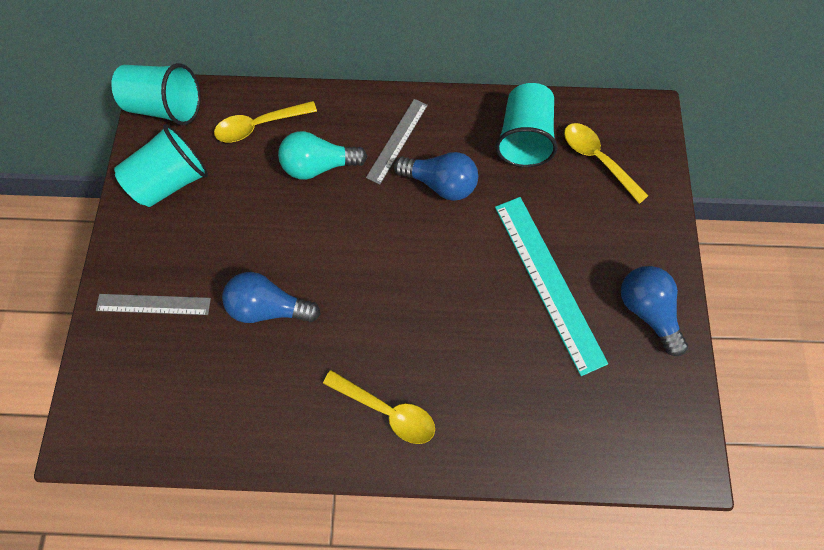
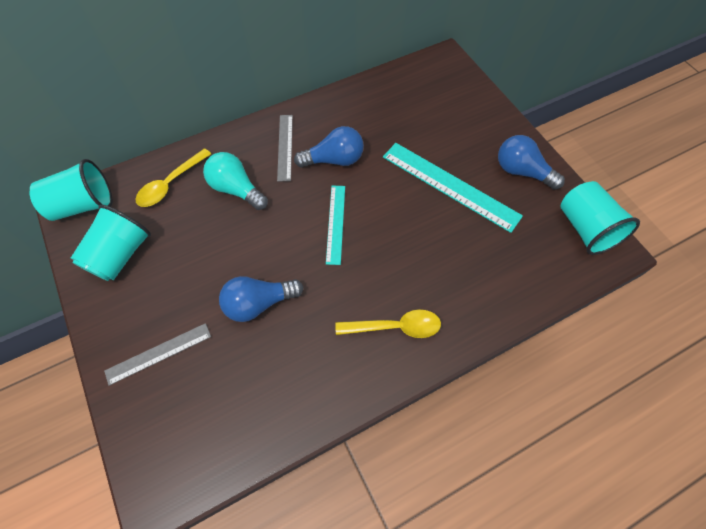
camera: 30 degrees left, 10 degrees down
turquoise light bulb [278,131,368,180] -> turquoise light bulb turned 75 degrees clockwise [203,152,268,210]
turquoise cup [495,83,557,167] -> turquoise cup moved to [560,181,640,255]
yellow spoon [564,123,648,204] -> none
none -> turquoise ruler [326,186,345,265]

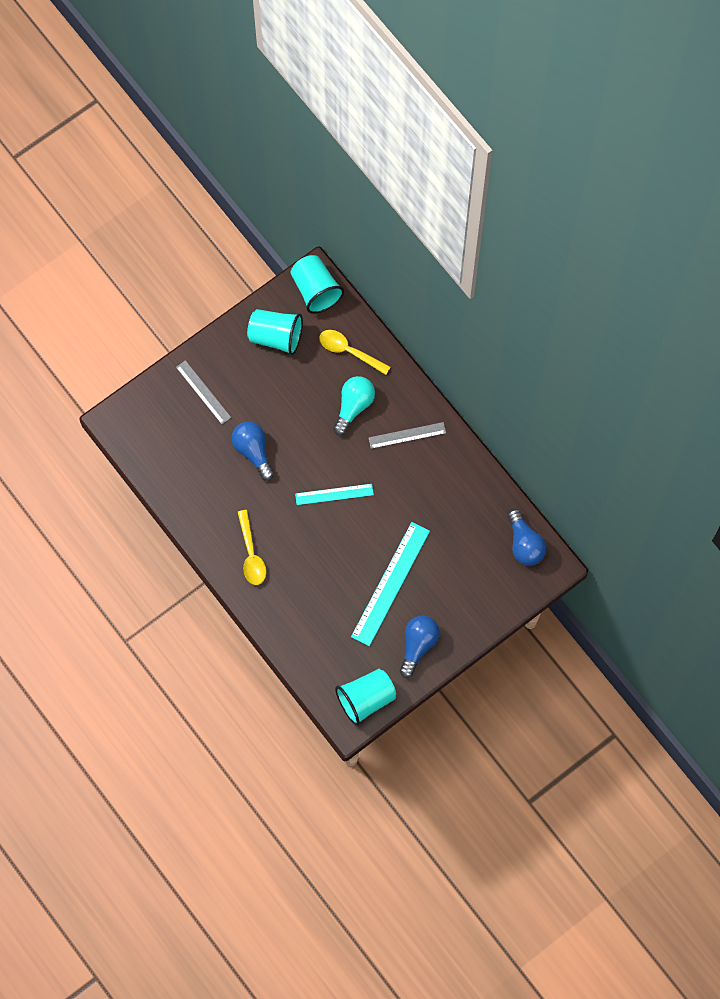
camera: 80 degrees right, 10 degrees up
blue light bulb [294,126,364,168] -> blue light bulb moved to [507,509,547,566]

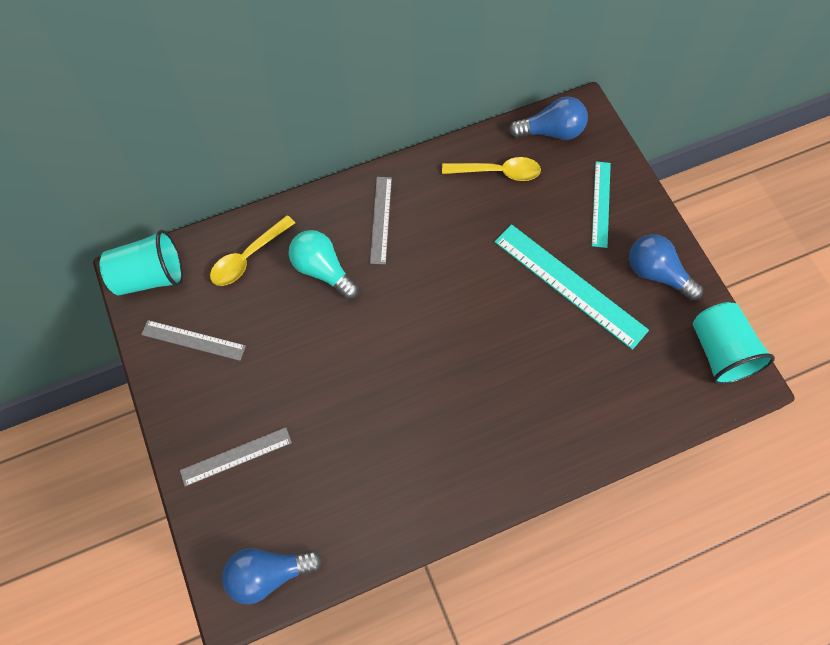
camera: 75 degrees left, 5 degrees down
blue light bulb [231,422,274,481] -> blue light bulb moved to [222,548,323,604]
yellow spoon [237,510,266,585] -> yellow spoon moved to [442,157,541,181]
turquoise cup [247,309,303,355] -> grey ruler [141,320,246,361]
turquoise ruler [295,484,374,505] -> turquoise ruler moved to [592,161,611,248]

